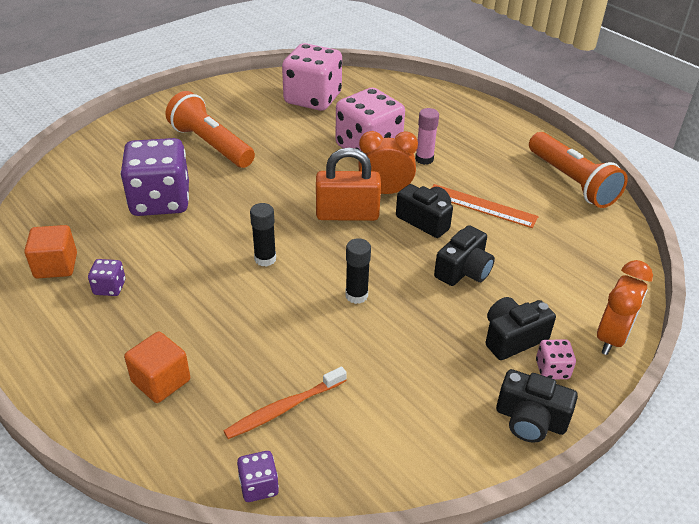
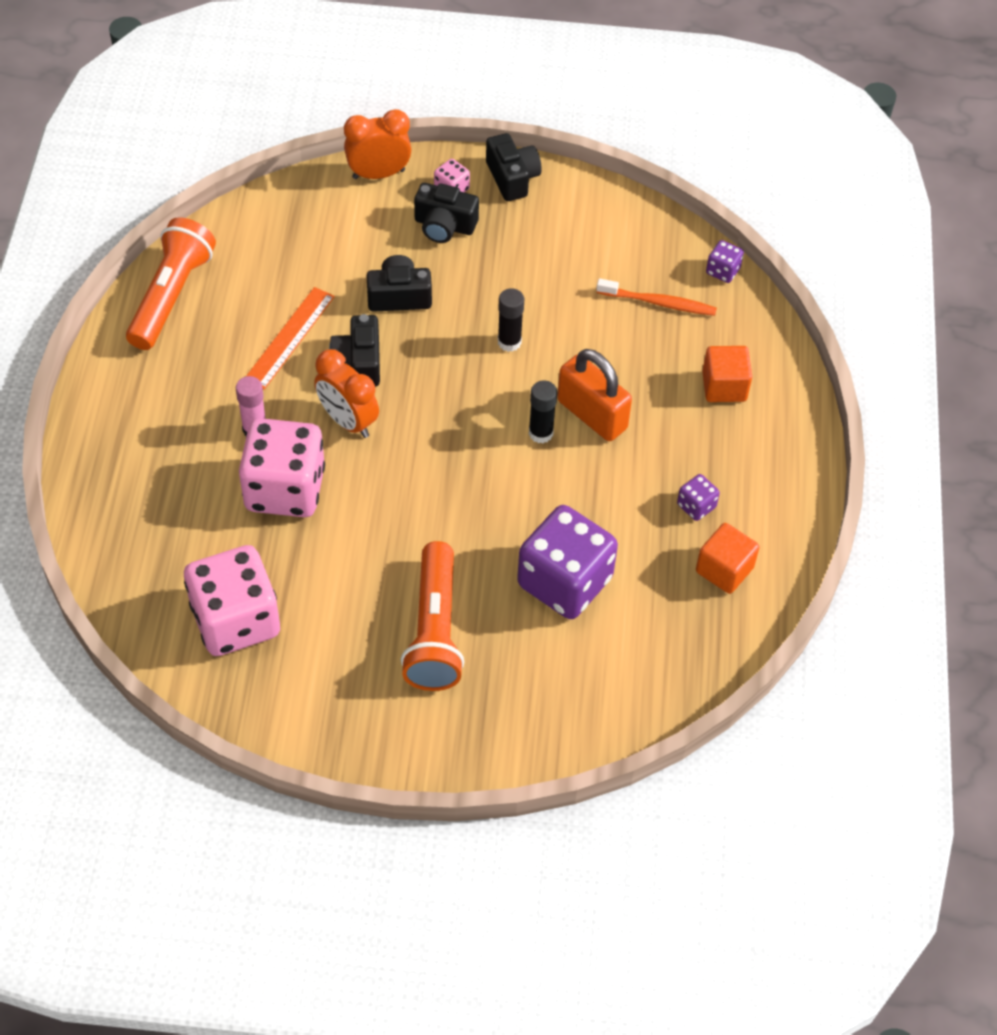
camera: 135 degrees left, 15 degrees up
orange padlock [316,148,381,221] -> orange padlock moved to [557,349,632,441]
orange ruler [432,184,539,228] -> orange ruler turned 45 degrees clockwise [246,287,335,390]

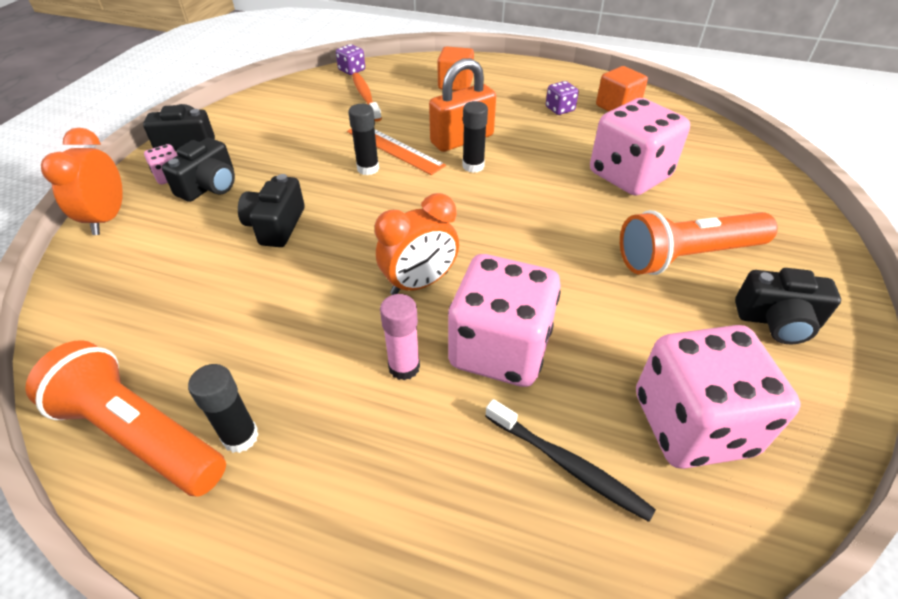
camera: 75 degrees left, 10 degrees down
orange ruler [246,287,335,390] -> orange ruler moved to [347,128,446,175]
black camera [329,314,380,387] -> black camera moved to [735,268,841,344]
orange flashlight [401,541,464,691] -> orange flashlight turned 150 degrees clockwise [620,210,778,275]
purple dice [517,505,618,619] -> pink dice [590,98,690,196]
orange toothbrush [596,279,717,316] -> orange toothbrush turned 45 degrees counterclockwise [352,73,382,122]
none -> black glue stick [188,364,259,453]
none -> black toothbrush [485,399,656,522]

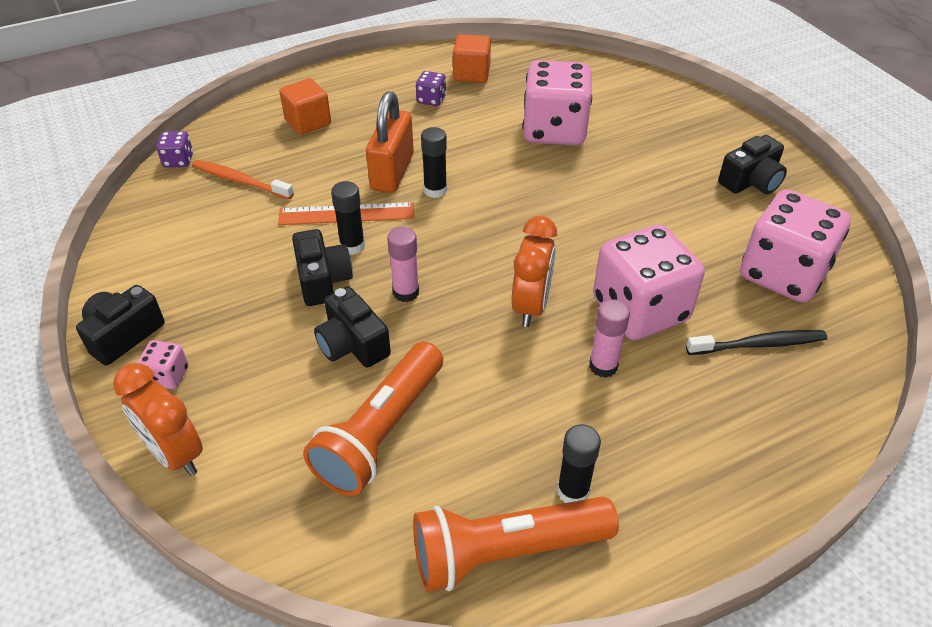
camera: 45 degrees left, 0 degrees up
black camera [162,138,235,202] -> black camera moved to [292,229,353,306]
orange flashlight [620,210,778,275] -> orange flashlight moved to [303,342,443,496]
none -> pink glue stick [387,227,419,302]

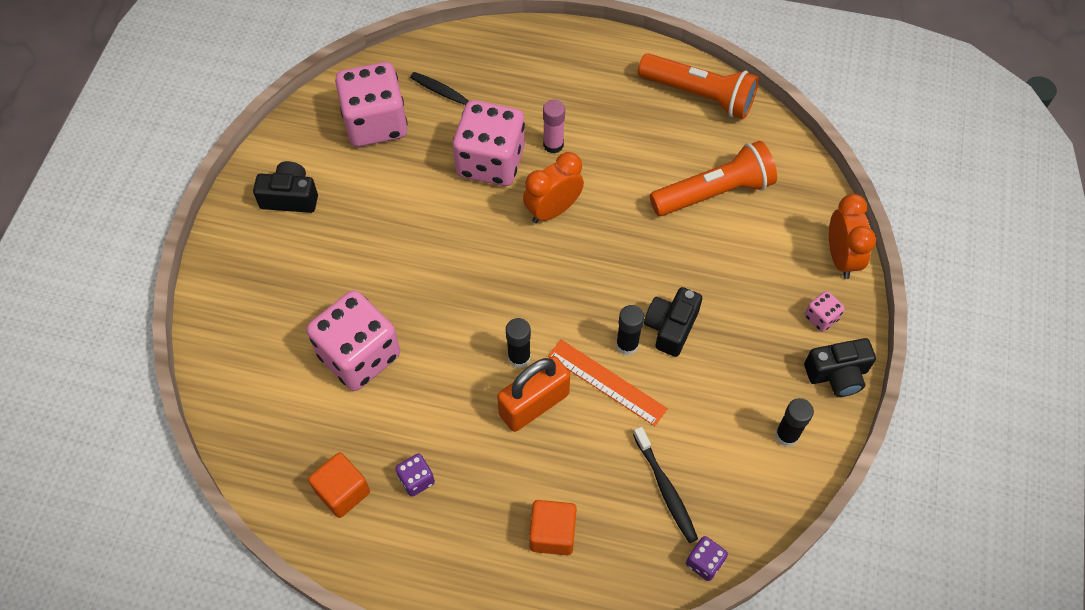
camera: 140 degrees left, 15 degrees up
orange toothbrush [192,160,294,199] -> black toothbrush [633,427,698,543]
black camera [314,286,391,368] -> none
pink glue stick [387,227,419,302] -> none
black glue stick [557,424,601,503] -> black glue stick moved to [775,398,814,447]

